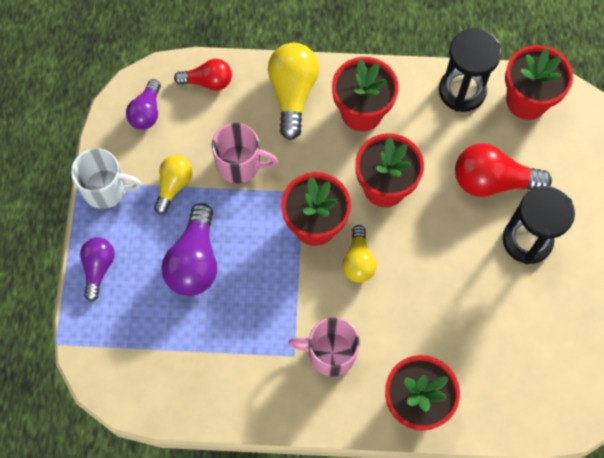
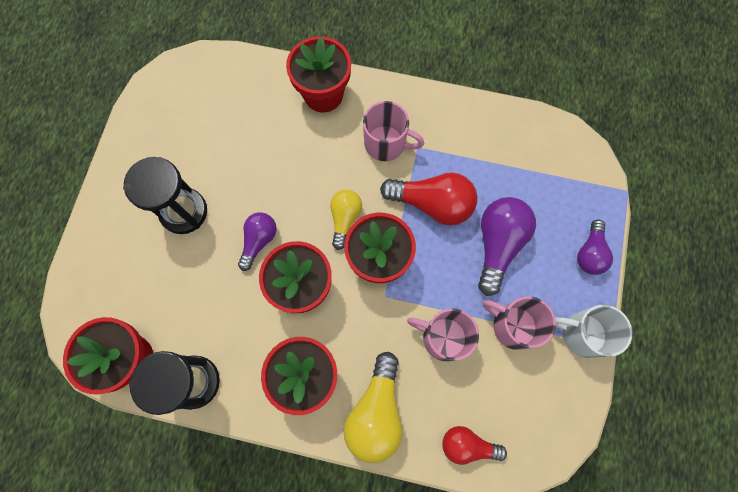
camera: 170 degrees left, 5 degrees up
purple light bulb [126,79,161,130] -> purple light bulb moved to [238,212,277,271]
yellow light bulb [154,155,192,214] -> pink mug [483,296,556,350]
red light bulb [455,143,552,197] -> red light bulb moved to [380,172,478,225]

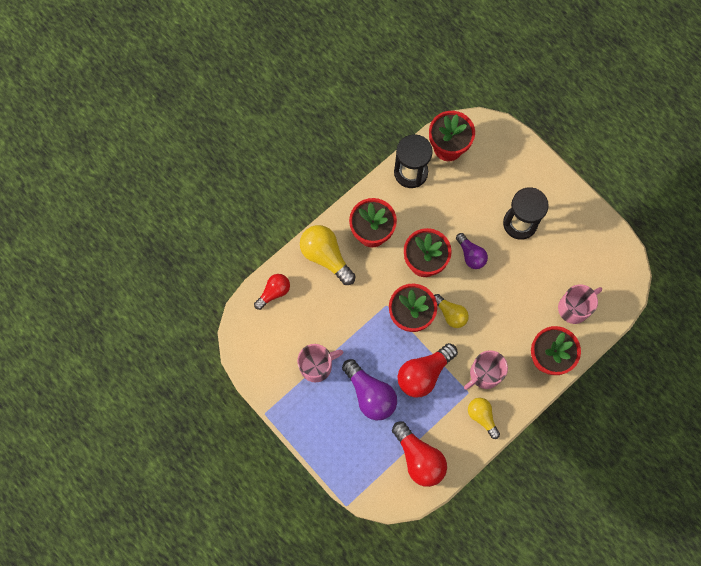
camera: 125 degrees right, 0 degrees up
pink mug [407,308,479,361] -> pink mug moved to [558,285,602,324]
white mug [555,305,632,358] -> none
purple light bulb [577,220,613,275] -> none
none -> red light bulb [392,422,447,487]
none -> yellow light bulb [468,398,500,439]

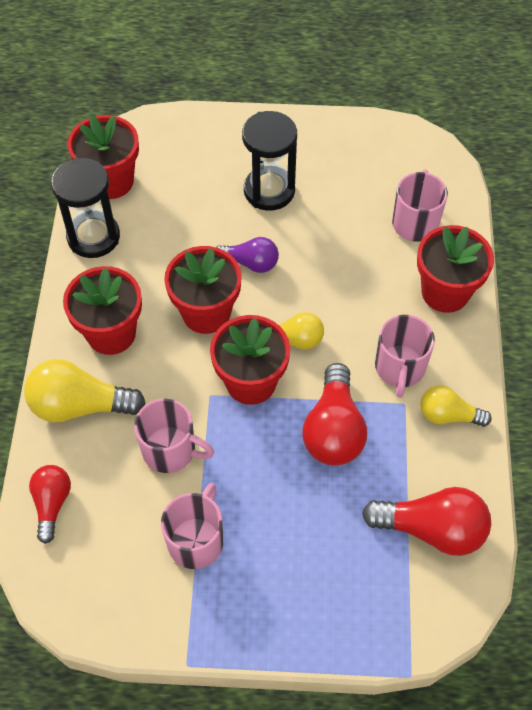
camera: 45 degrees left, 15 degrees down
purple light bulb [342,359,397,420] -> none
none -> pink mug [134,399,214,473]

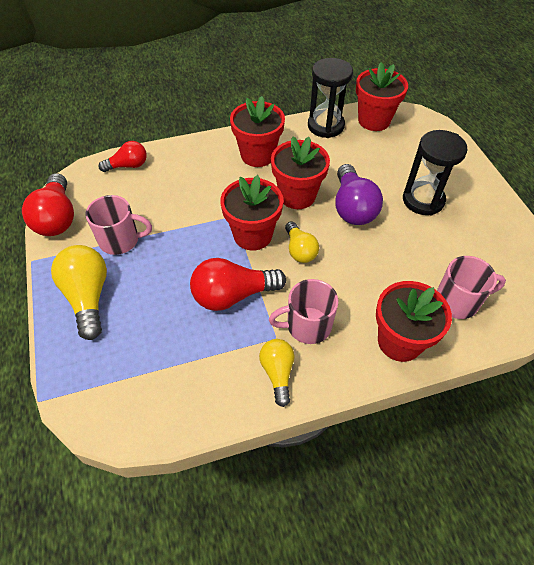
camera: 70 degrees right, 5 degrees down
yellow light bulb [24,359,146,423] -> yellow light bulb moved to [51,245,107,340]
pink mug [134,399,214,473] -> none
purple light bulb [216,237,279,273] -> purple light bulb [335,164,383,225], size x1.61
red light bulb [362,487,491,556] -> red light bulb moved to [22,173,74,236]

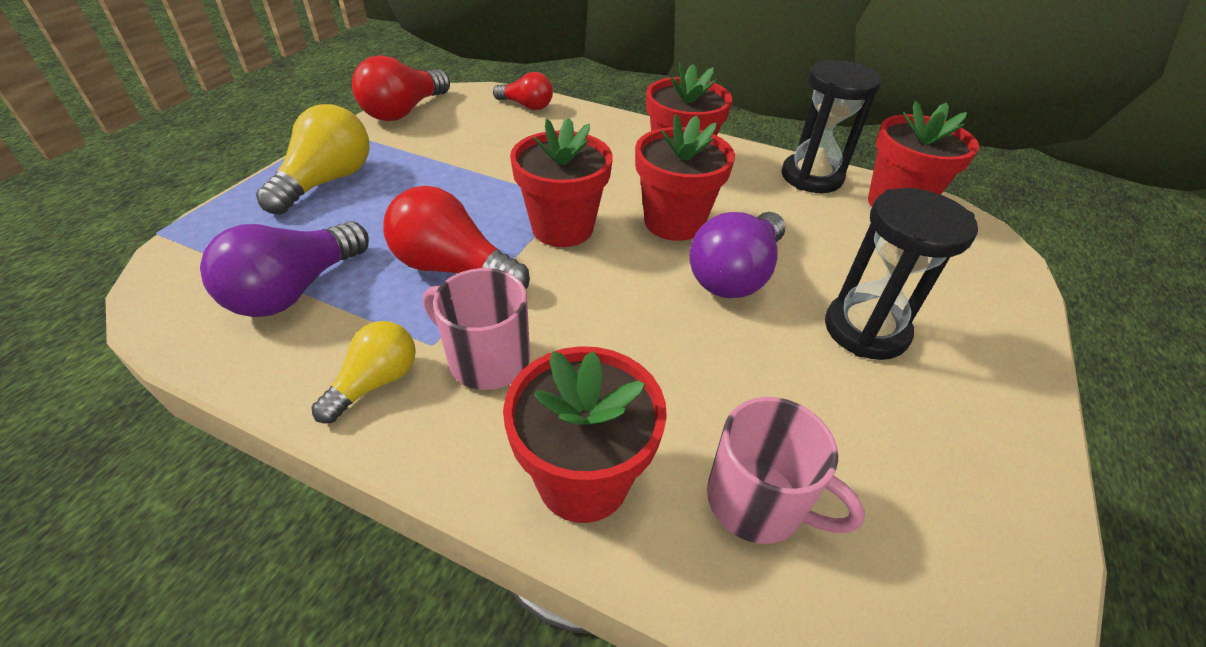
camera: 40 degrees right, 10 degrees down
pink mug [85,195,152,255] -> none
yellow light bulb [285,221,319,263] -> none
none -> purple light bulb [200,221,369,317]

